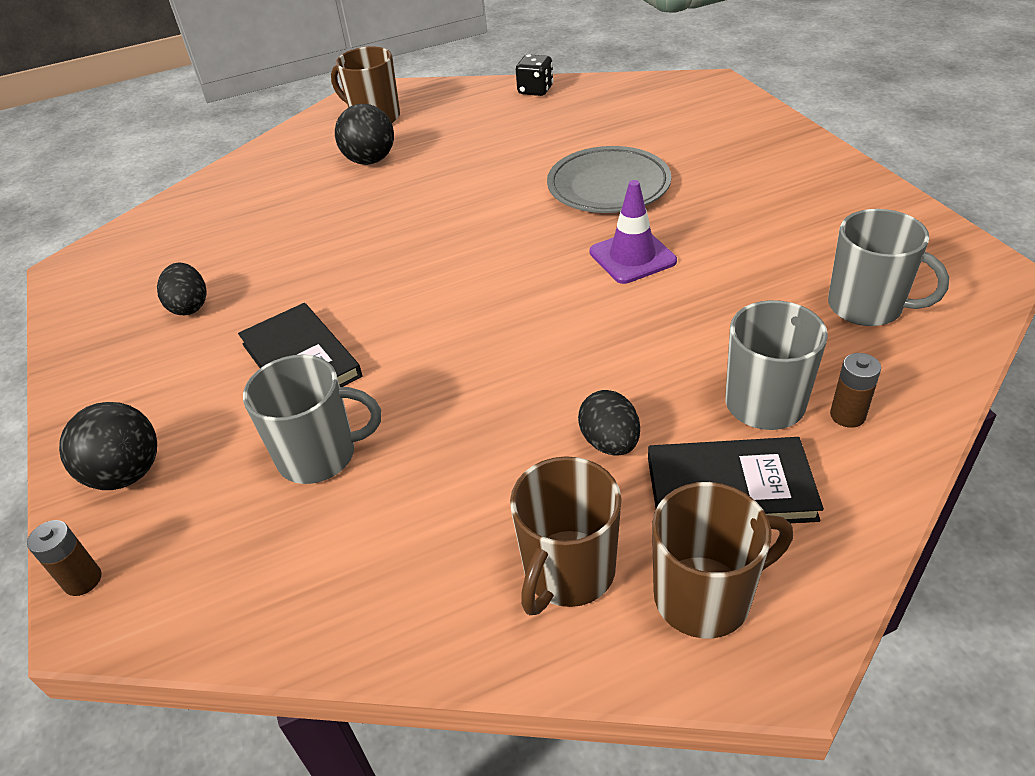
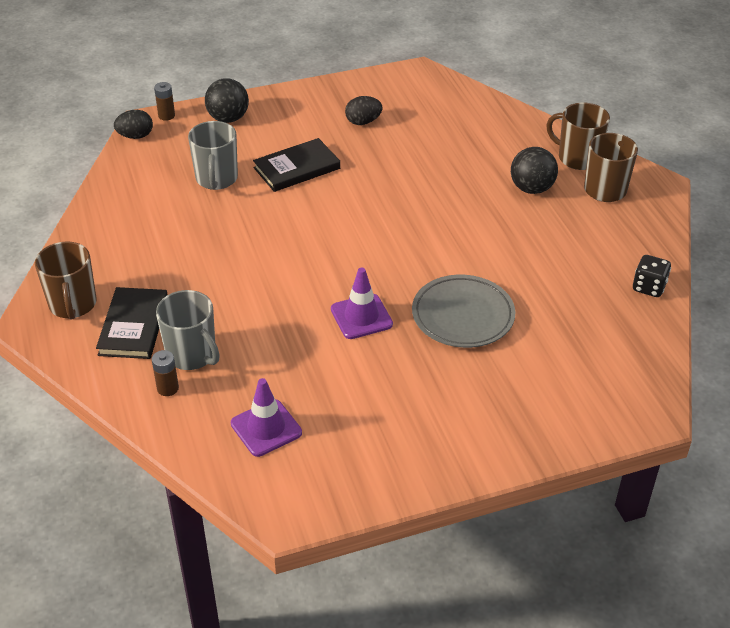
camera: 90 degrees right, 0 degrees up
brown mug [510,456,622,615] -> brown mug moved to [546,103,610,170]
black egg [578,390,640,456] -> black egg moved to [114,110,153,139]
grey mug [828,209,949,326] -> purple traffic cone [231,378,302,457]

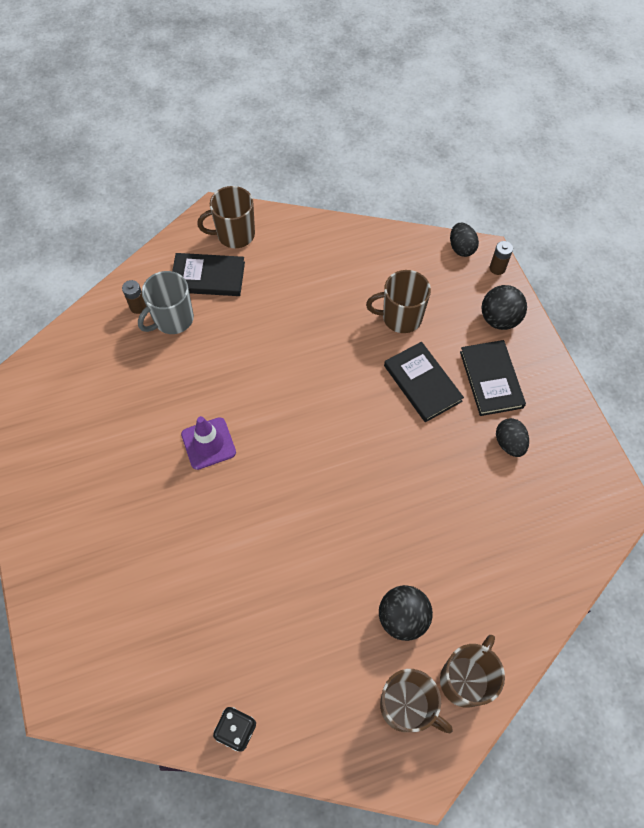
camera: 90 degrees right, 20 degrees up
grey mug [188,121,238,190] -> brown mug [366,270,431,333]
purple traffic cone [231,378,302,457] -> none
grey plate [412,275,515,348] -> none
none -> black book [460,340,526,416]

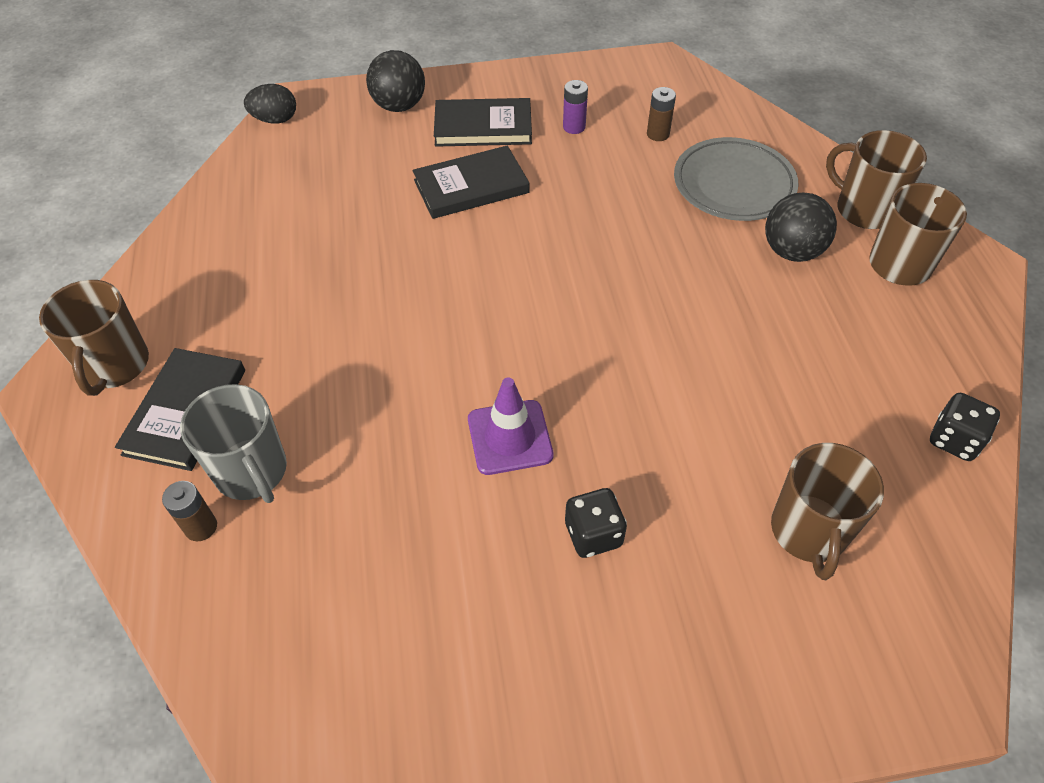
camera: 80 degrees left, 10 degrees down
brown mug [366,270,431,333] -> brown mug moved to [771,443,884,580]
brown battery [490,241,513,275] -> brown battery moved to [647,87,676,141]
black egg [496,418,529,457] -> purple battery [563,80,588,134]
none -> black dice [565,488,627,558]
none -> grey plate [674,137,799,221]

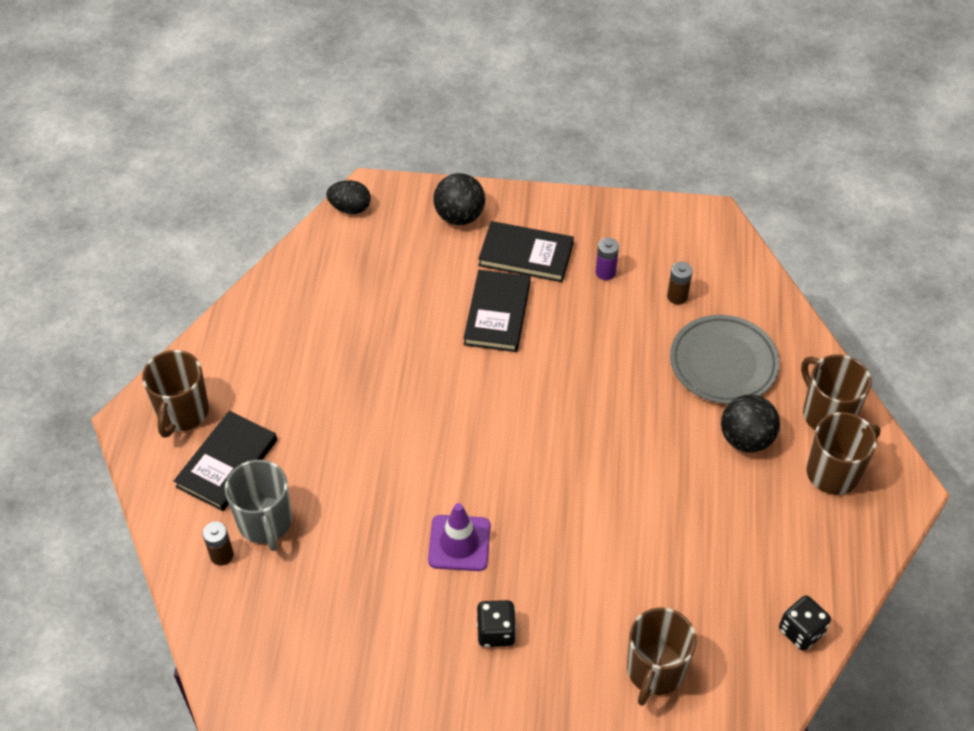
camera: 15 degrees right, 0 degrees up
black book [413,146,529,219] -> black book turned 75 degrees counterclockwise [464,270,531,352]

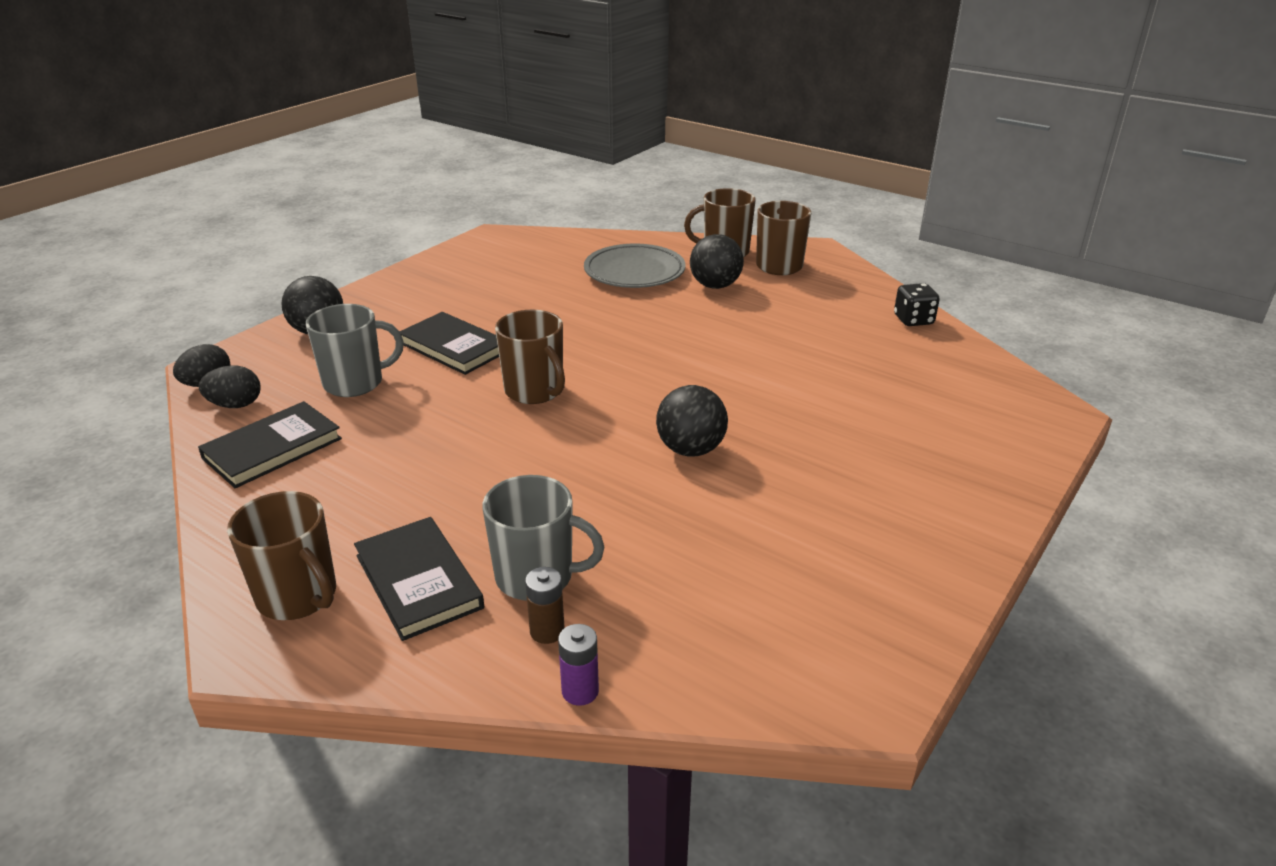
camera: 60 degrees left, 20 degrees down
purple traffic cone [428,503,490,571] -> black ball [656,385,728,456]
black dice [477,600,516,647] -> none
black book [478,221,574,282] -> black book moved to [198,401,342,488]
purple battery [595,238,619,280] -> purple battery moved to [558,624,599,706]
brown mug [627,607,697,706] -> brown mug moved to [495,310,565,404]
brown battery [667,262,693,304] -> none
none -> black egg [199,365,260,408]
none -> grey mug [306,304,404,397]

